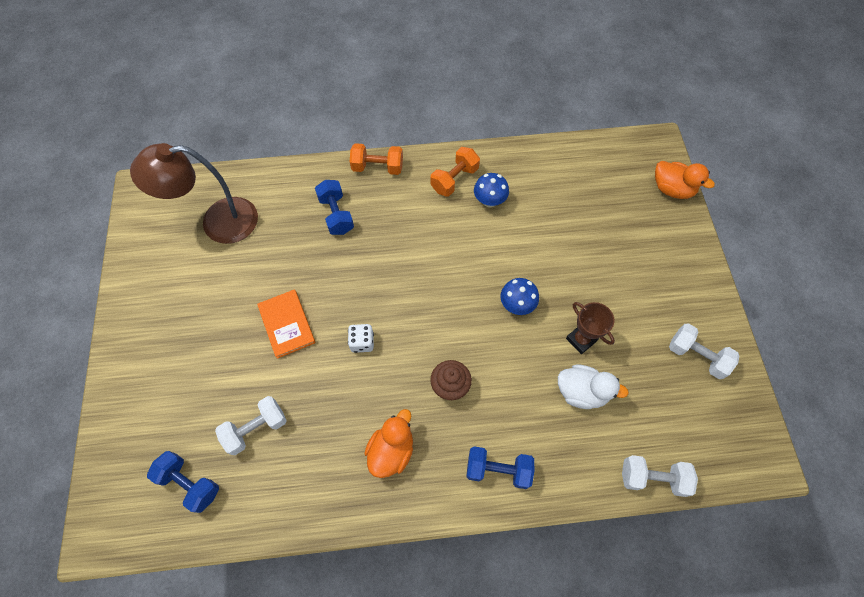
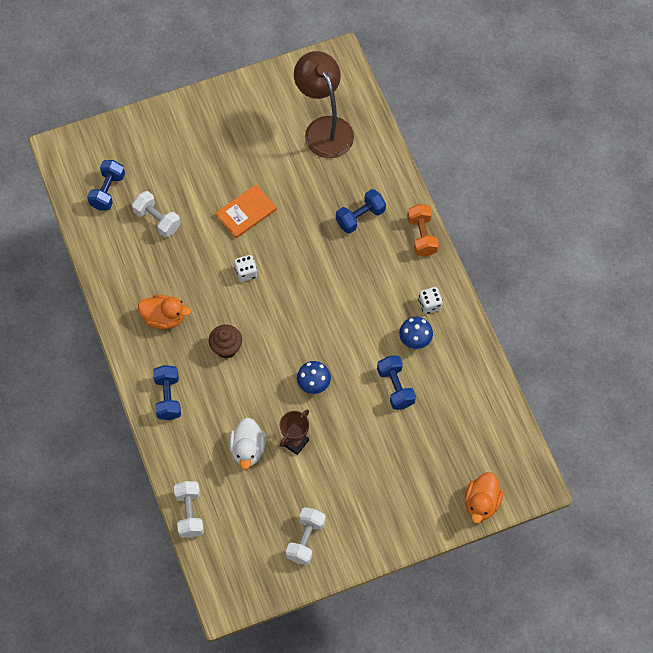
camera: 75 degrees right, 0 degrees up
orange dumbbell [431,147,480,196] -> white dice [418,287,443,314]
none -> blue dumbbell [377,355,416,410]

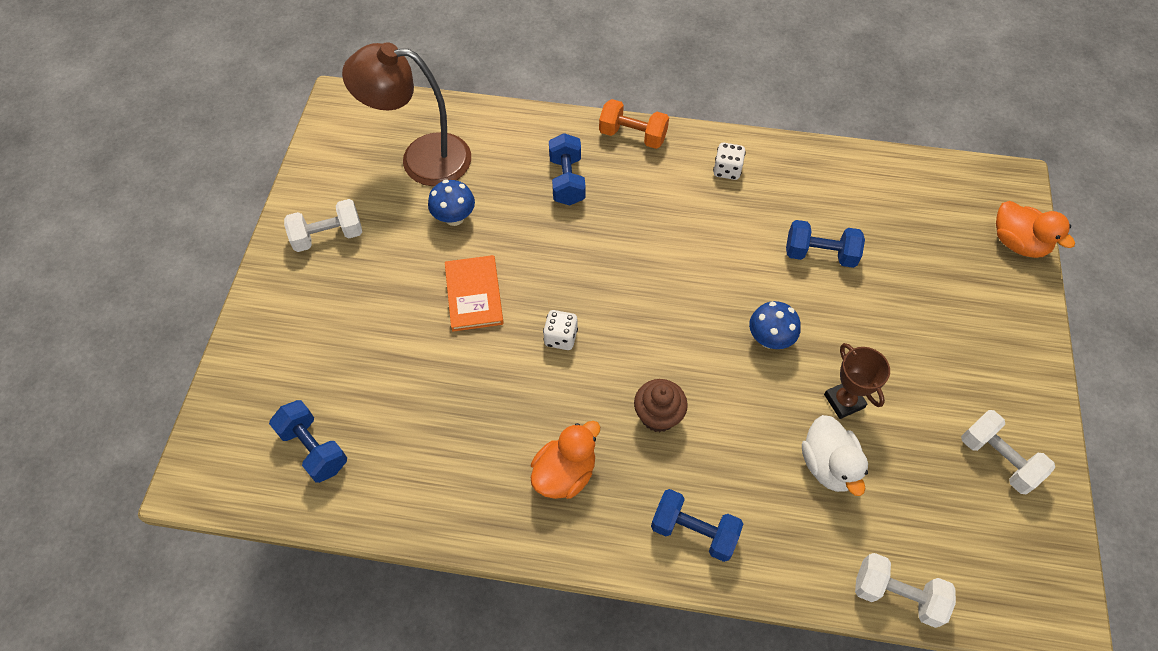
camera: 60 degrees left, 5 degrees down
white dumbbell [132,191,181,238] -> white dumbbell moved to [284,199,362,252]
white duck [229,418,266,469] -> white duck turned 45 degrees clockwise [802,415,868,496]
blue mushroom [399,317,433,349] -> blue mushroom moved to [428,180,475,226]

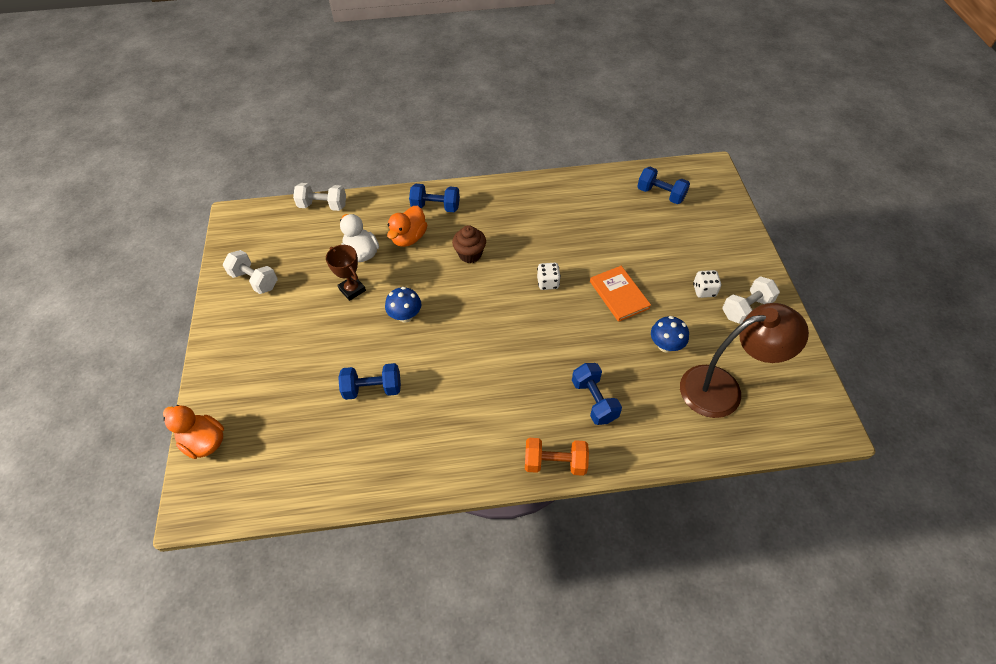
camera: 165 degrees right, 5 degrees down
orange duck [531,421,600,499] -> orange duck moved to [387,206,427,247]
white dice [713,143,746,180] -> white dice moved to [693,270,722,298]

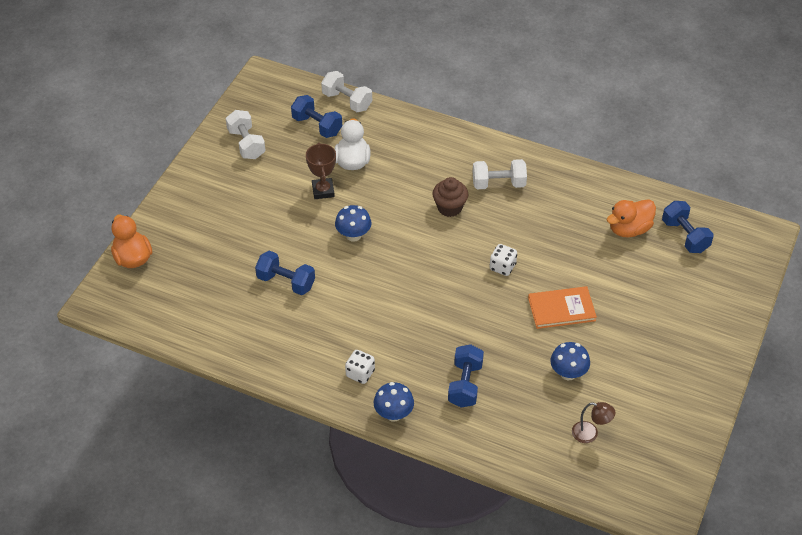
camera: 30 degrees right, 5 degrees down
orange duck [387,206,427,247] -> orange duck moved to [607,199,656,237]
blue dumbbell [409,184,460,212] -> blue dumbbell moved to [291,95,342,138]
orange dumbbell [525,438,589,476] -> blue mushroom [374,382,414,422]
orange book [590,266,651,322] -> orange book turned 75 degrees clockwise [528,286,597,329]
brown lamp [680,303,809,418] -> brown lamp [572,402,616,443], size x0.41
white dice [693,270,722,298] -> white dice moved to [345,350,375,384]
white dumbbell [722,276,780,324] -> white dumbbell moved to [473,159,527,189]

